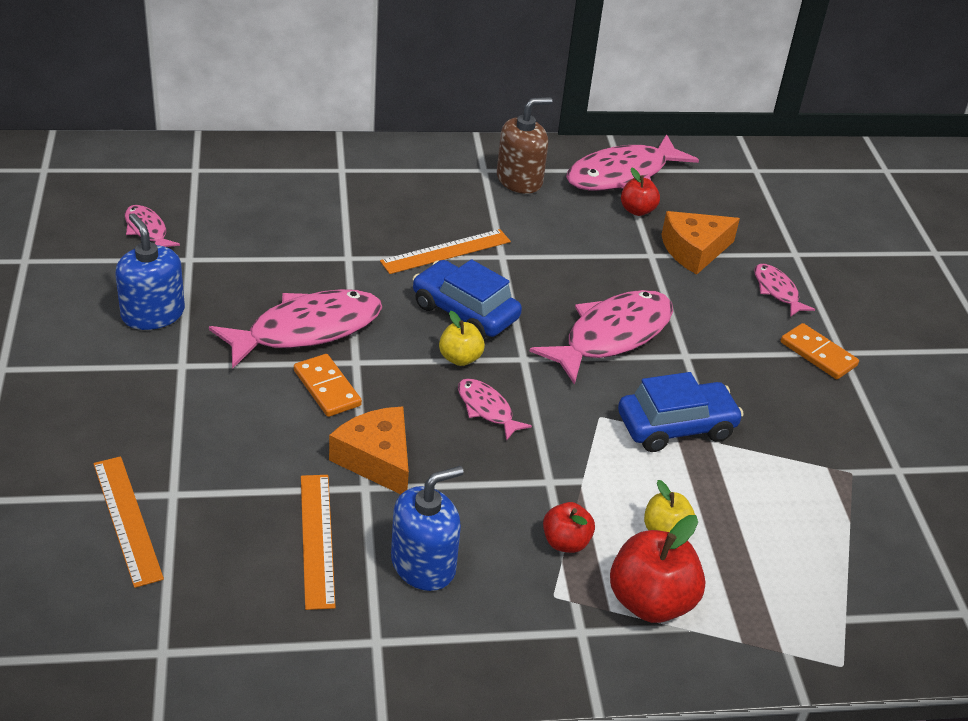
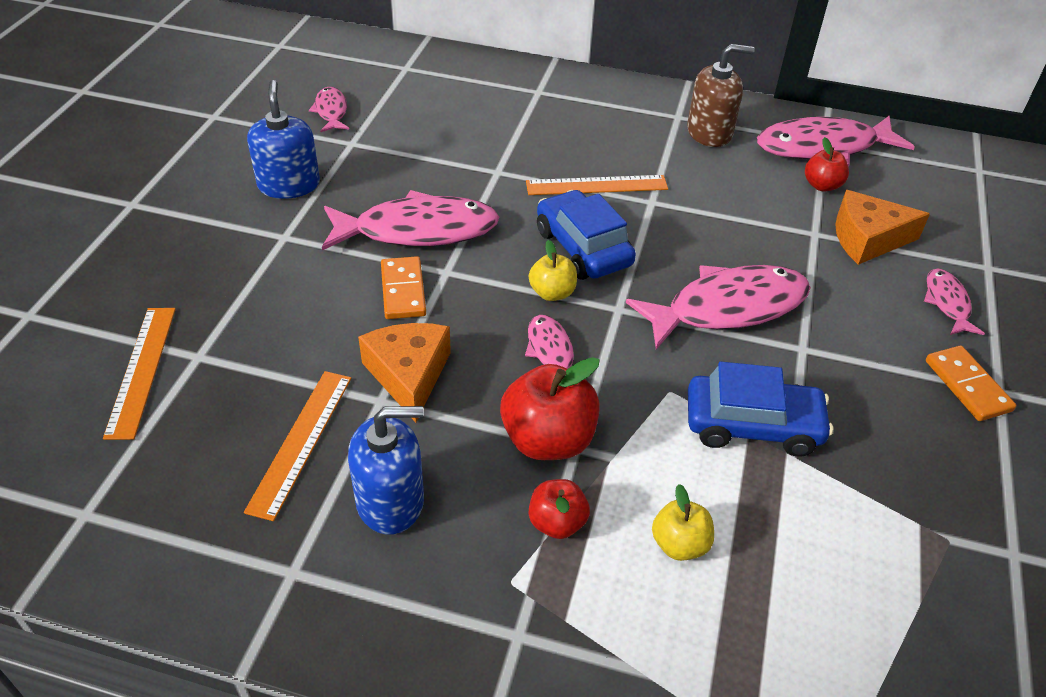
camera: 25 degrees right, 5 degrees up
red apple [610,515,705,623] -> red apple moved to [500,357,600,460]

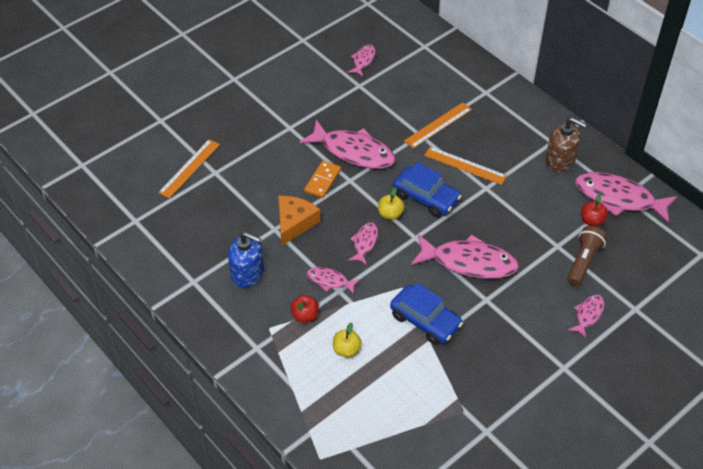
camera: 35 degrees right, 5 degrees up
orange ruler [244,371,352,521] -> orange ruler moved to [404,102,472,148]
blue soap dispenser [247,80,320,199] -> none
red apple [500,357,600,460] -> pink fish [307,267,360,294]
blue car [537,190,636,280] -> blue car turned 120 degrees clockwise [393,162,462,217]
orange cheese [835,190,930,265] -> brown flashlight [567,226,607,287]
orange domino [926,346,1016,421] -> none

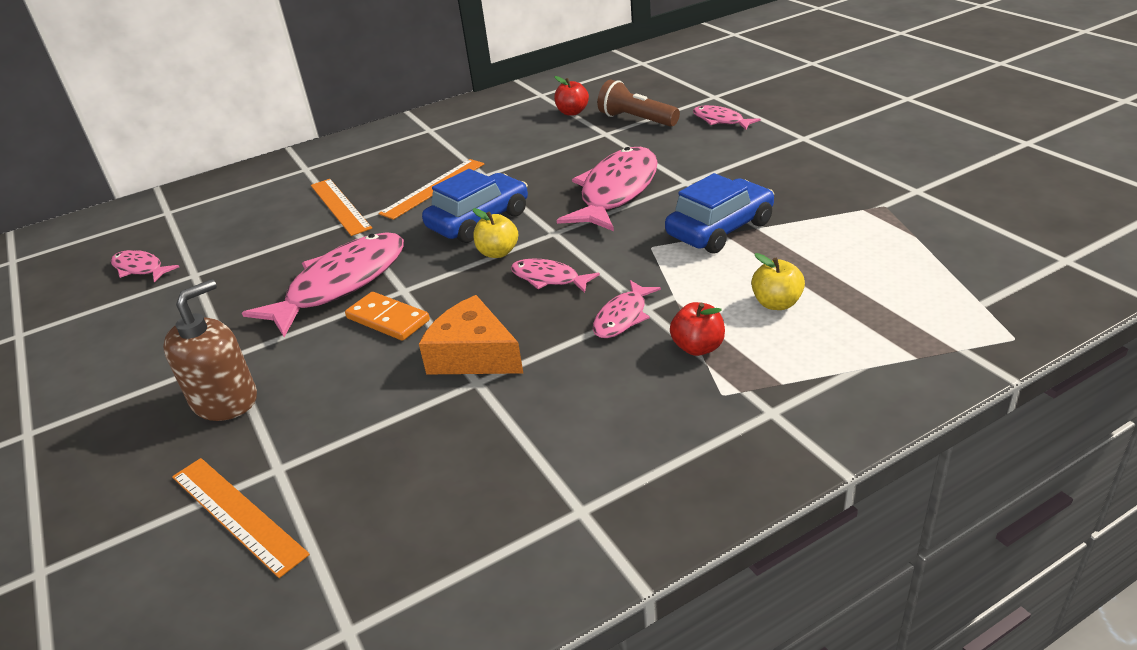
camera: 75 degrees left, 15 degrees down
blue soap dispenser [228,232,264,288] -> none
brown soap dispenser [546,117,586,172] -> brown soap dispenser moved to [163,279,257,421]
pink fish [575,172,678,224] -> none

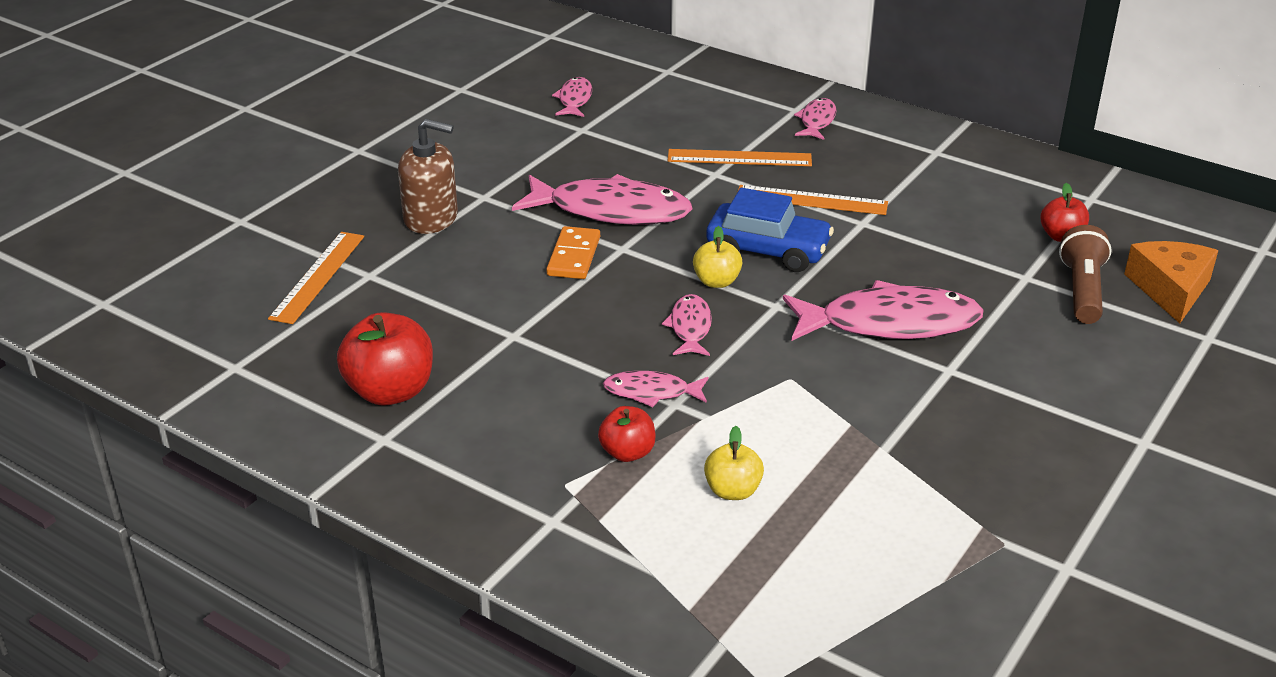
camera: 60 degrees right, 0 degrees up
orange ruler [311,179,372,236] -> orange ruler turned 60 degrees clockwise [668,149,812,166]
orange cheese [419,295,523,375] -> orange cheese moved to [1124,241,1218,323]
blue car [665,173,774,254] -> none
pink fish [693,105,761,130] -> pink fish moved to [794,98,836,140]
none -> red apple [337,312,433,406]

